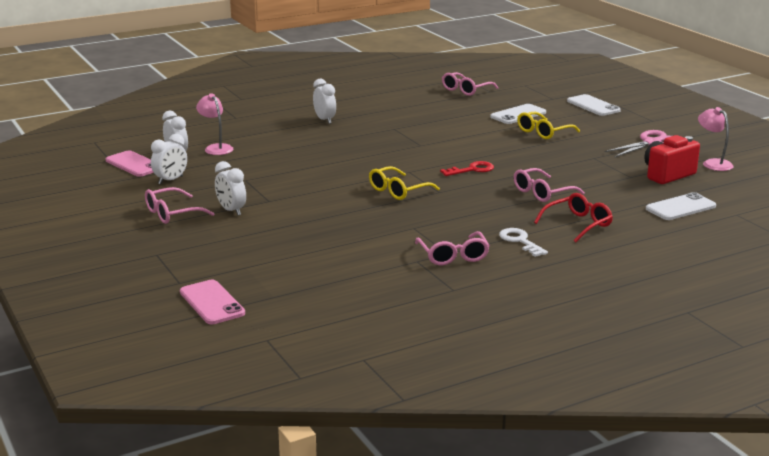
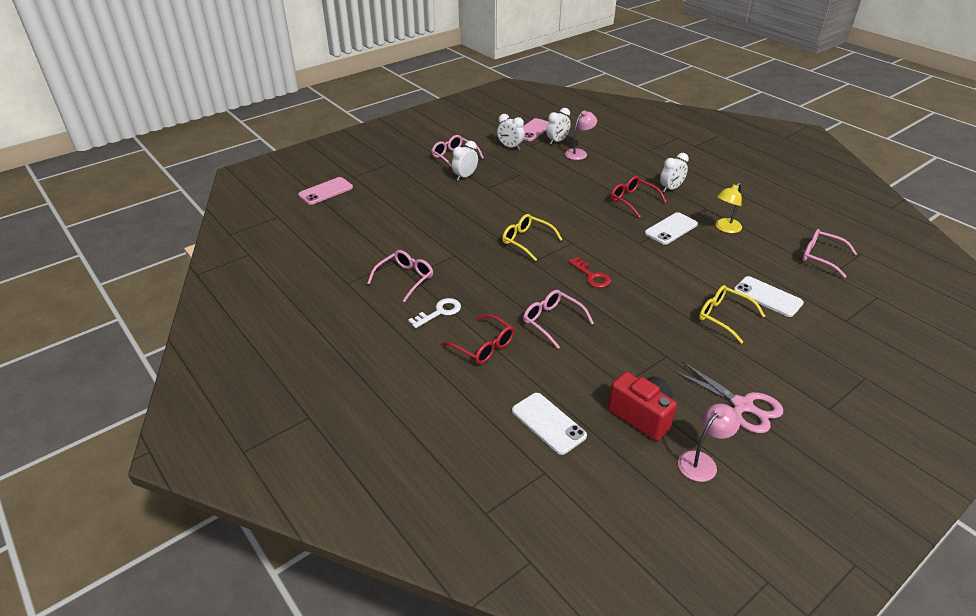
camera: 80 degrees right, 15 degrees up
pink glasses [415,231,490,265] -> pink glasses turned 150 degrees clockwise [367,250,433,302]
white phone [567,94,621,116] -> white phone moved to [645,212,698,245]
none -> red glasses [611,176,666,218]
none -> yellow lamp [716,183,742,233]

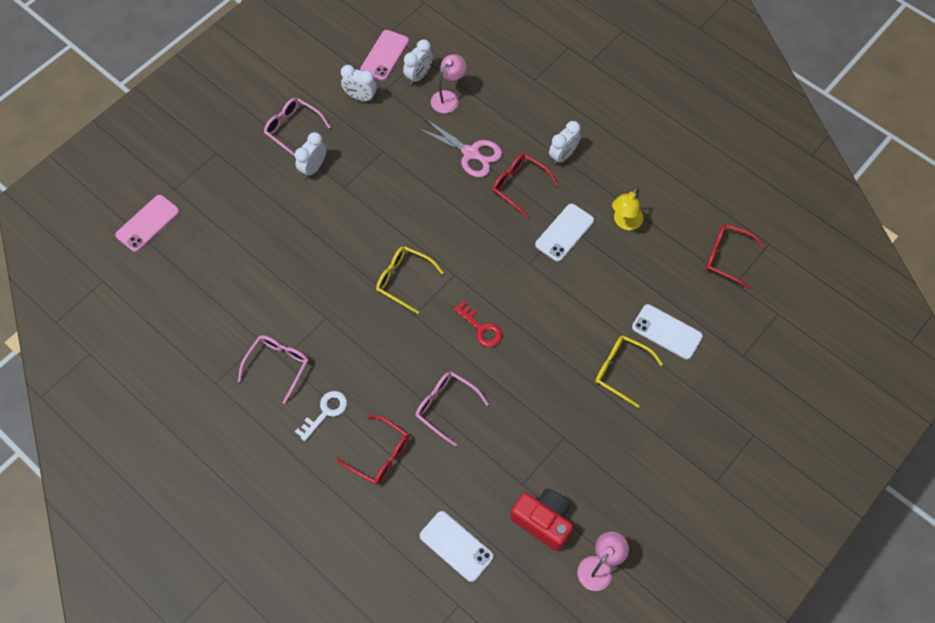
camera: 10 degrees left, 25 degrees up
pink scissors [673,362,783,433] -> pink scissors moved to [416,118,502,177]
pink glasses [802,229,857,278] -> red glasses [706,224,765,289]

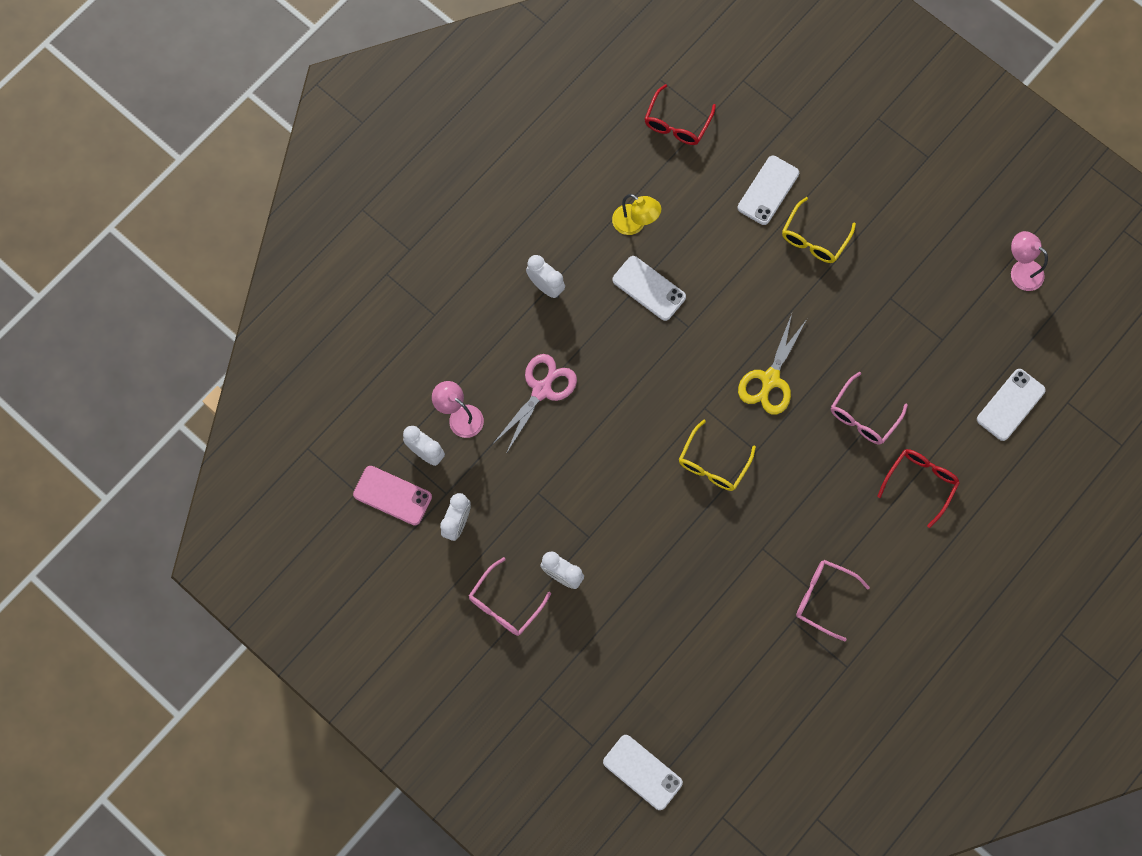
camera: 90 degrees left, 10 degrees up
pink phone [115,195,180,252] -> white phone [603,735,683,810]
white key [295,391,347,441] -> none
red key [454,301,502,347] -> yellow scissors [738,314,807,415]
red glasses [493,154,558,218] -> none
red camera [510,489,573,551] -> none

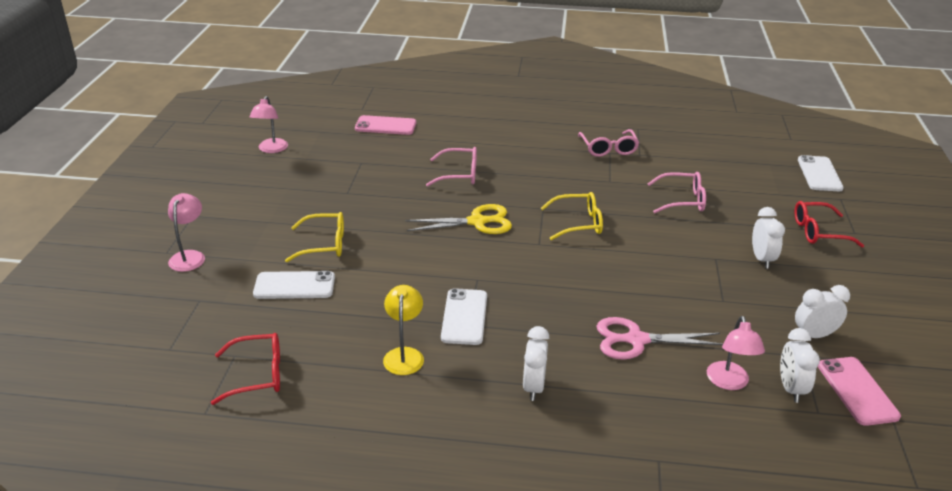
camera: 125 degrees left, 40 degrees down
pink glasses [469,557,551,636] -> pink glasses moved to [647,172,706,213]
red glasses [877,449,960,528] -> red glasses moved to [794,201,864,247]
white phone [977,369,1046,441] -> pink phone [355,115,416,135]
none -> pink lamp [168,193,205,272]

